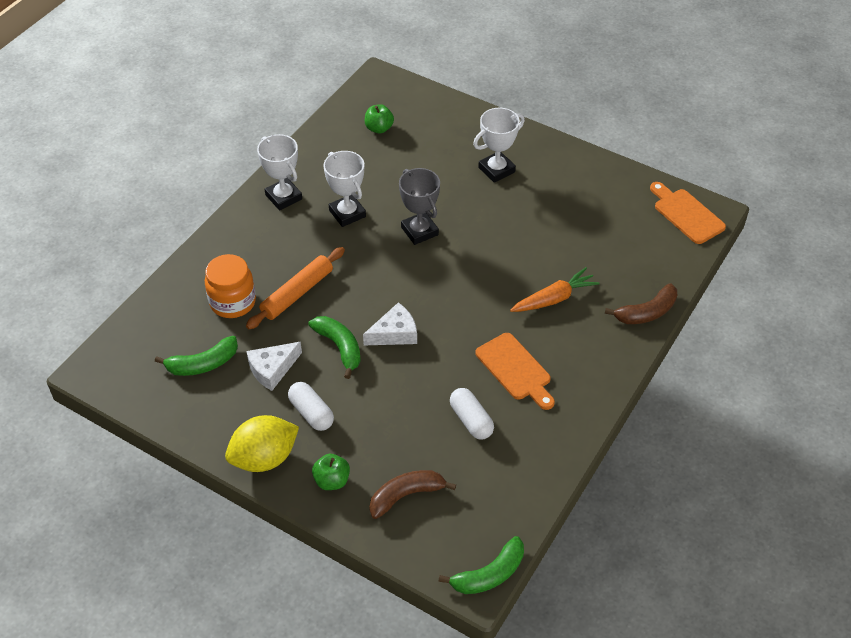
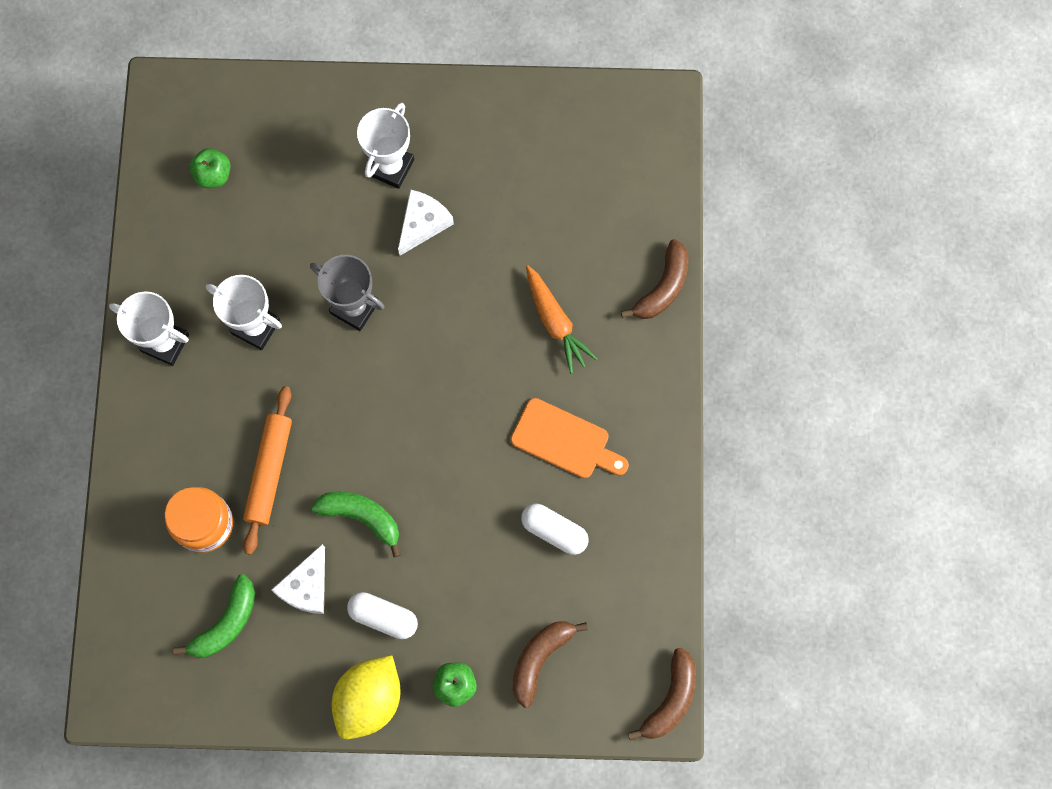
camera: 30 degrees left, 25 degrees up
white cheese [363,302,417,345] -> white cheese moved to [398,189,454,256]
green banana [438,536,524,594] -> brown banana [628,647,696,741]
orange carrot [510,267,600,312] -> orange carrot turned 120 degrees clockwise [526,265,598,374]
orange cutting board [650,182,726,244] -> none

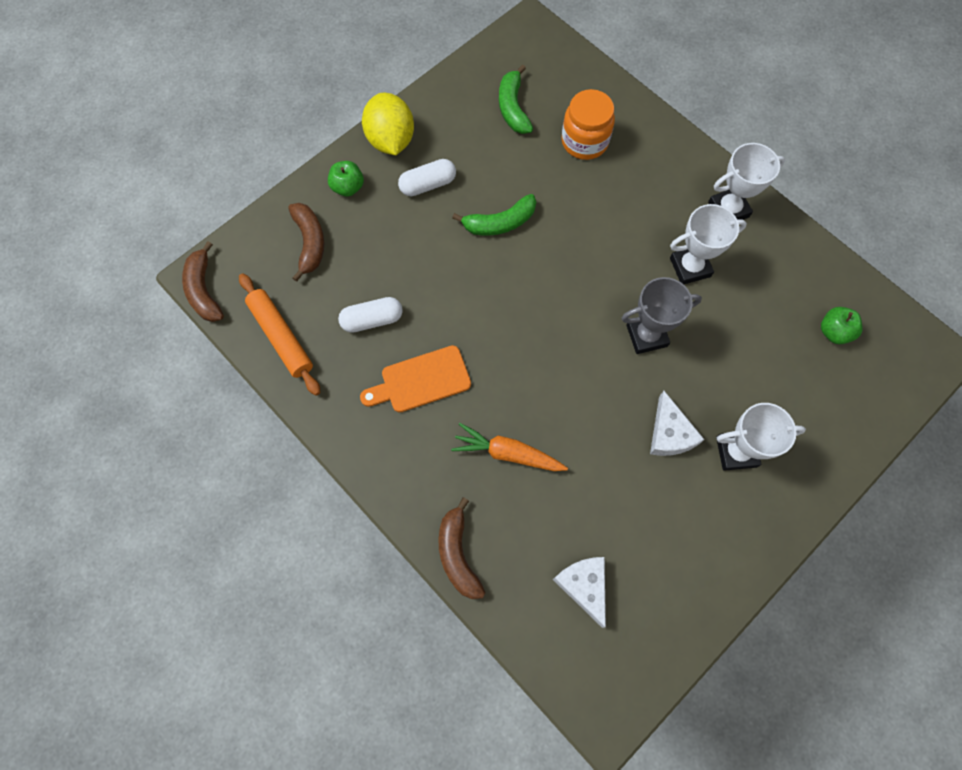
camera: 135 degrees right, 5 degrees down
orange rolling pin [243,386,292,555] -> orange rolling pin moved to [239,273,320,396]
white cheese [271,544,325,614] -> white cheese moved to [553,557,606,628]
white trophy [357,103,414,189] -> white trophy turned 75 degrees counterclockwise [716,403,806,471]

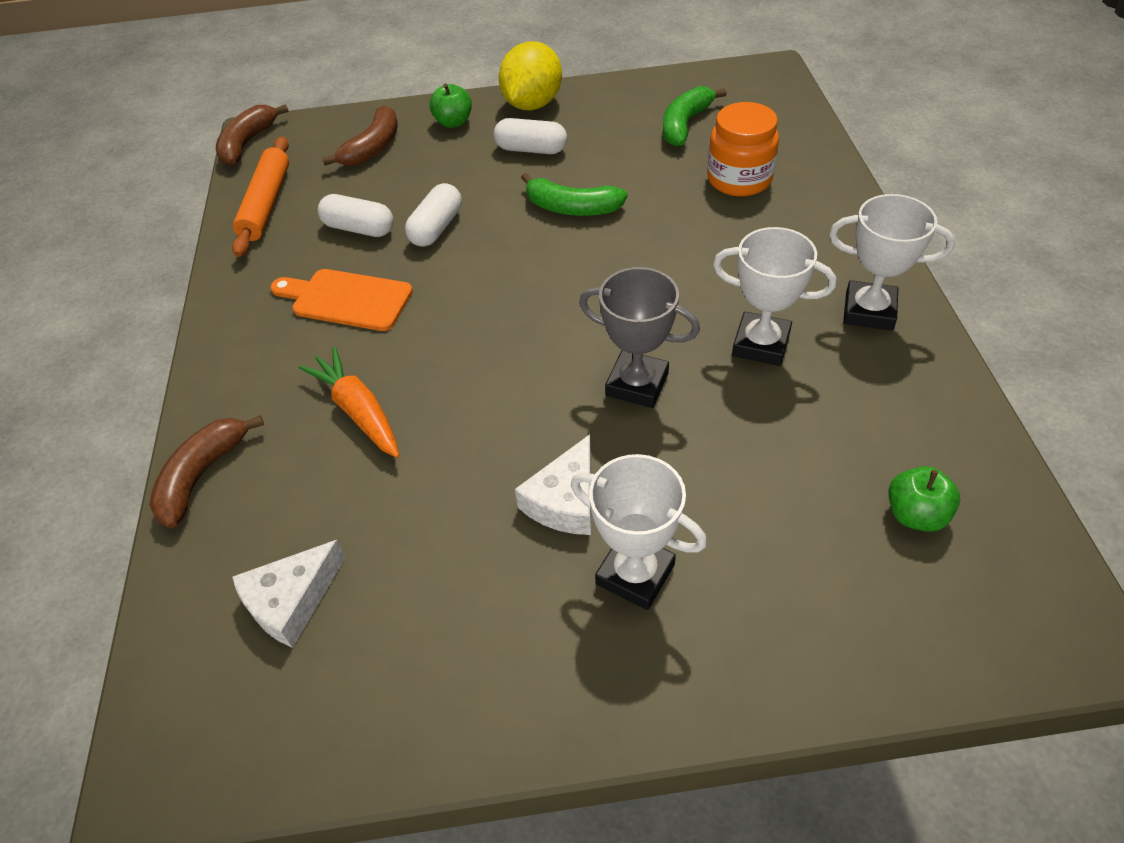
camera: 40 degrees right, 20 degrees down
white cheese [553,557,606,628] -> white cheese turned 150 degrees counterclockwise [232,540,346,648]
none -> white capsule [405,183,462,247]

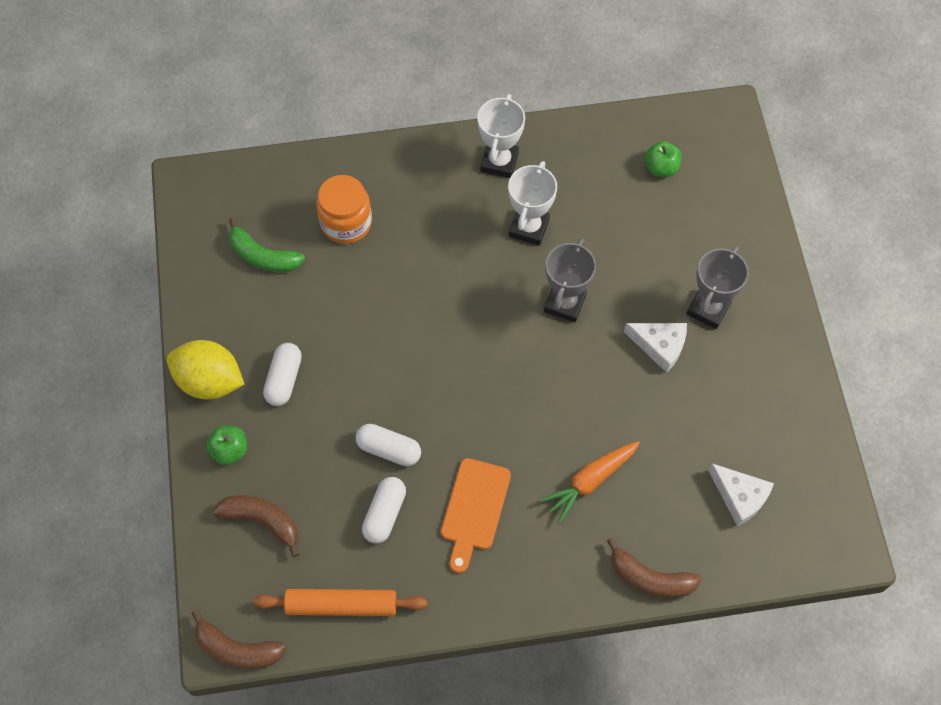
camera: 95 degrees left, 15 degrees up
green banana [521,173,628,216] -> none
white trophy [571,454,707,610] -> grey trophy [686,246,749,329]

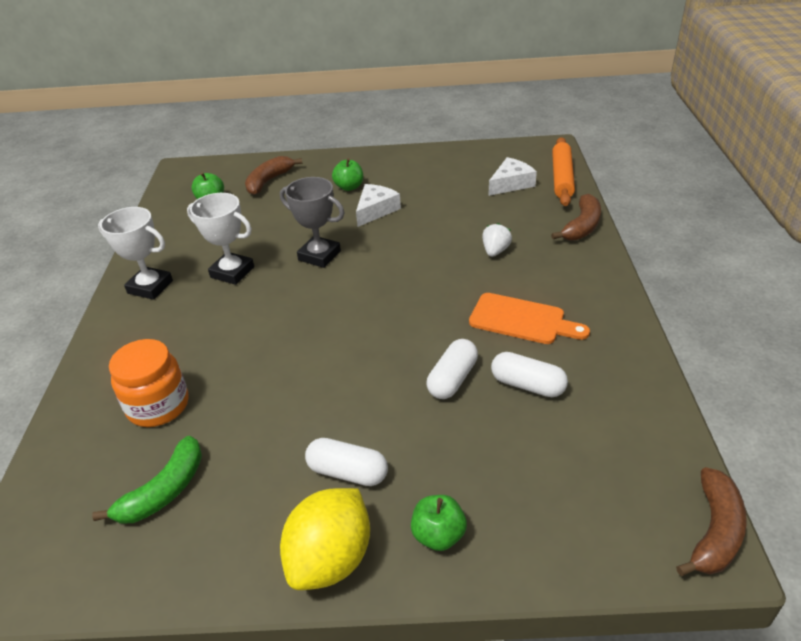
camera: 80 degrees left, 25 degrees down
brown banana [213,495,299,557] -> brown banana moved to [245,156,302,195]
orange rolling pin [253,589,427,616] -> orange rolling pin moved to [552,137,575,206]
orange carrot [540,441,640,523] -> white strawberry [482,223,512,257]
grey trophy [686,246,749,329] -> green apple [332,158,363,191]

